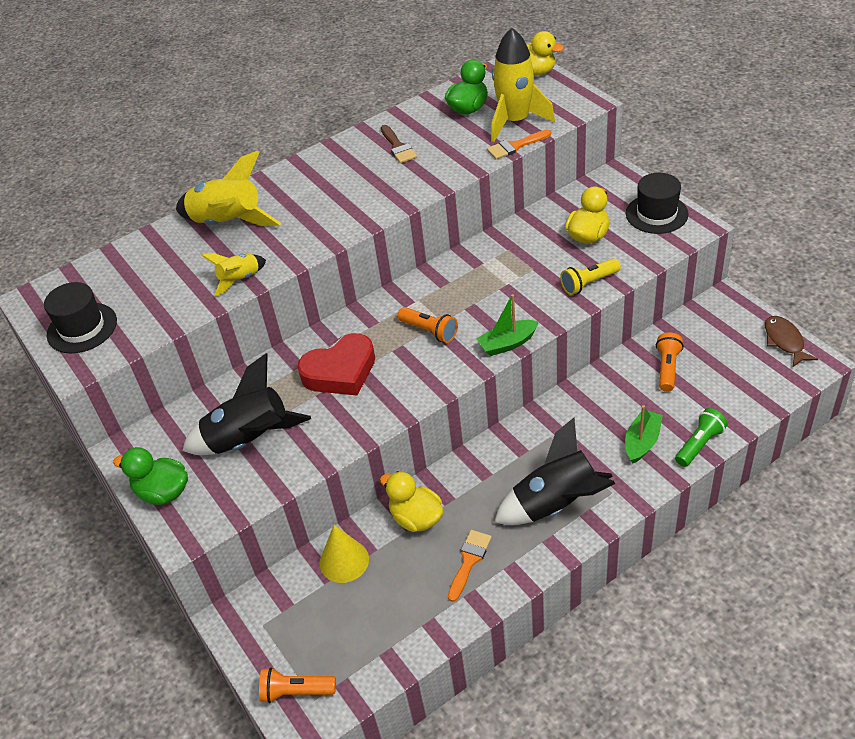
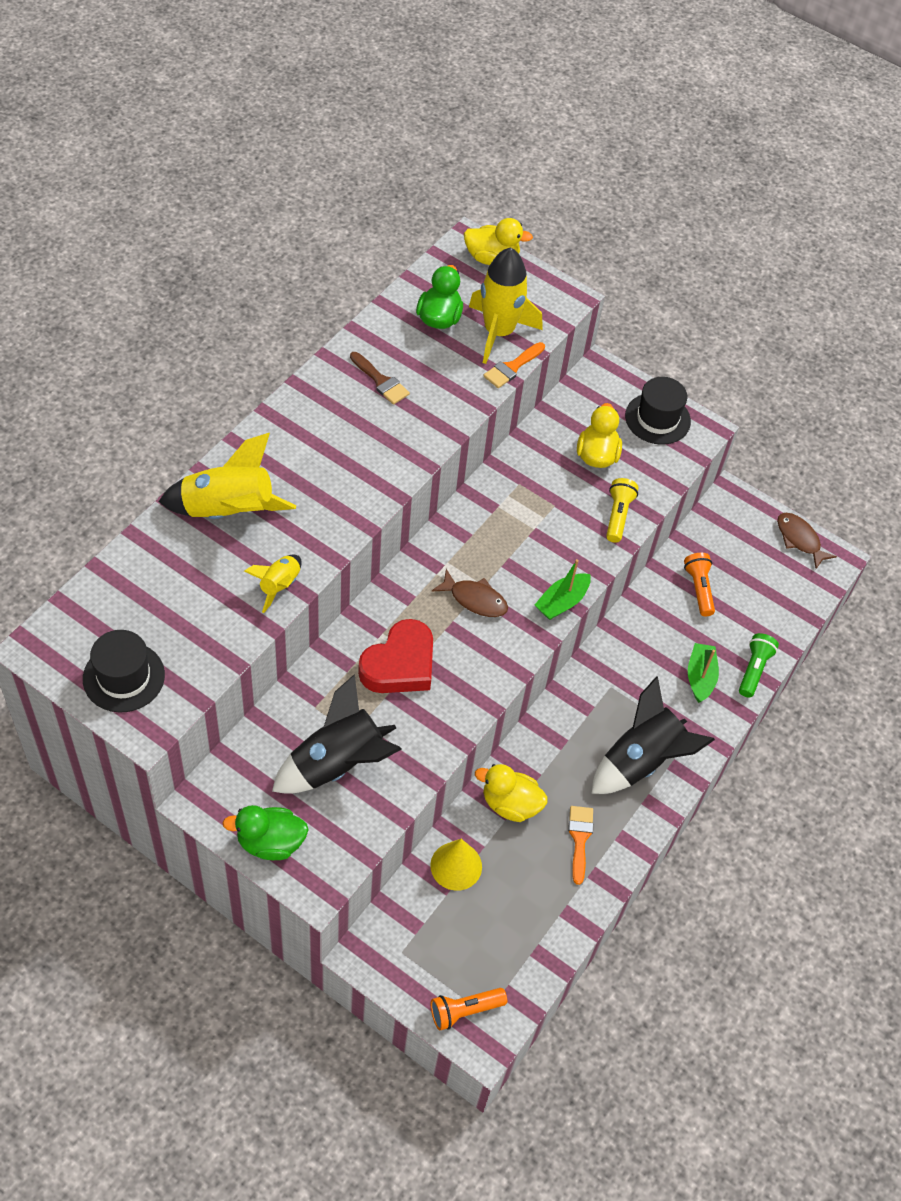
camera: 30 degrees left, 10 degrees up
orange flashlight [397,307,458,343] -> brown fish [432,569,508,617]
yellow flashlight [560,258,621,295] -> yellow flashlight turned 150 degrees clockwise [606,478,638,543]

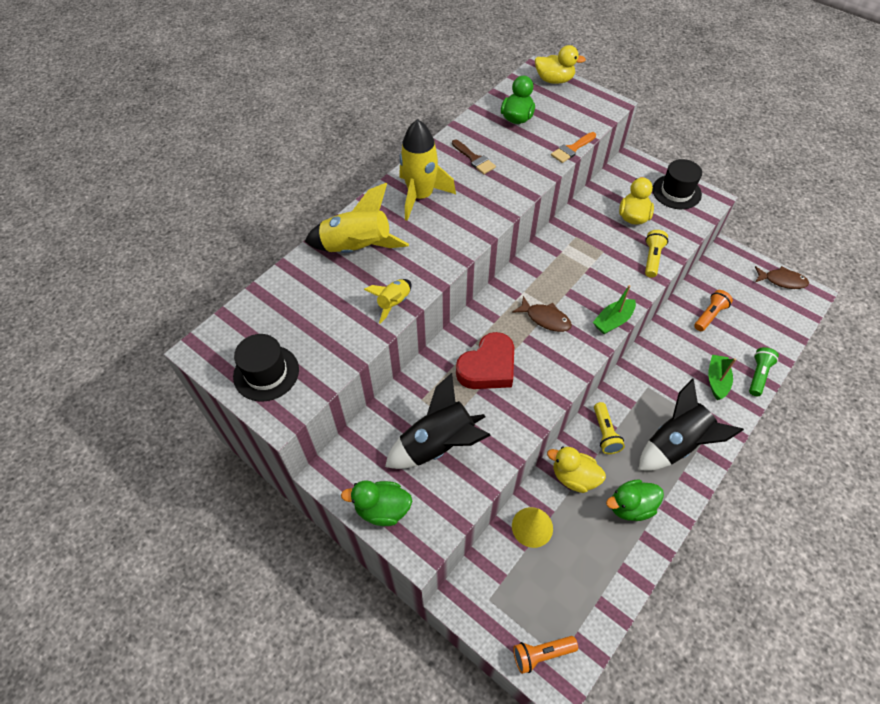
camera: 10 degrees right, 0 degrees up
yellow rocket [469,247,543,364] -> yellow rocket moved to [399,119,456,221]
orange brush [568,806,593,885] -> green duck [606,479,664,521]
orange flashlight [684,553,715,616] -> orange flashlight turned 45 degrees clockwise [694,290,733,331]
brown fish [777,513,837,569] -> brown fish turned 135 degrees clockwise [755,266,809,289]
none -> yellow flashlight [594,402,625,454]

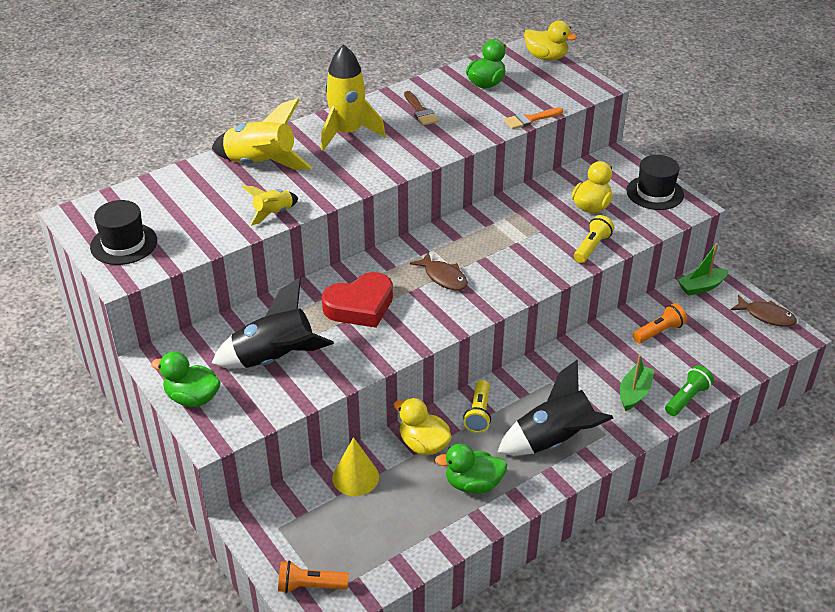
camera: 15 degrees right, 15 degrees down
green boat [593,285,636,334] -> green boat moved to [678,243,729,296]

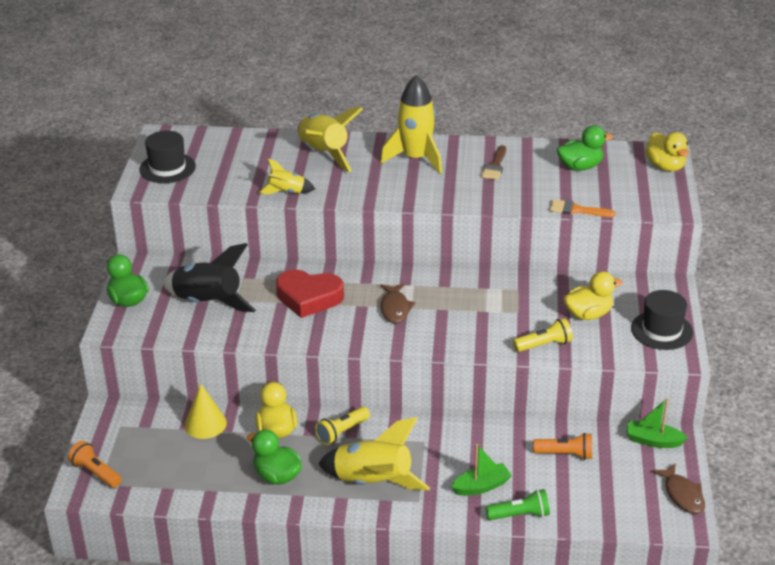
camera: 40 degrees right, 5 degrees down
black rocket [498,359,614,456] -> yellow rocket [318,417,430,490]

